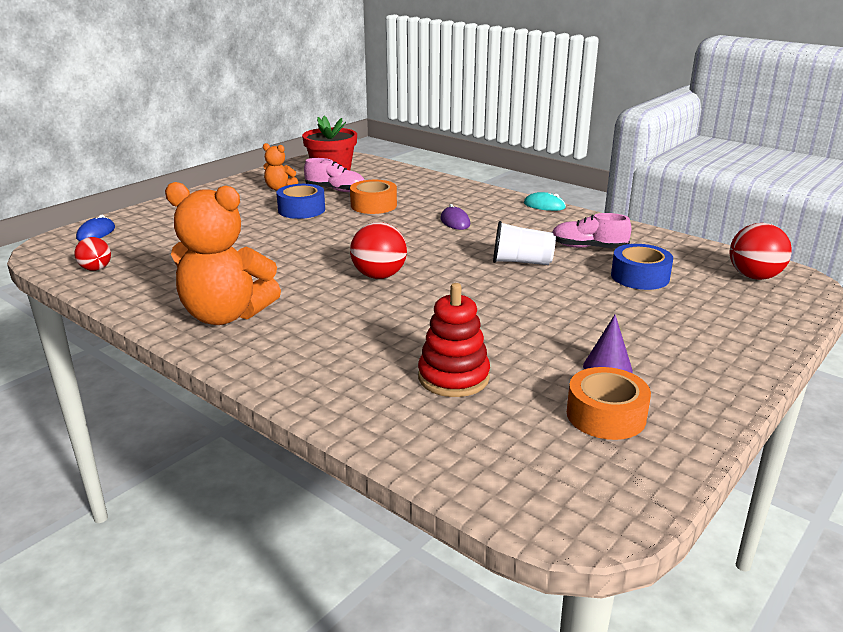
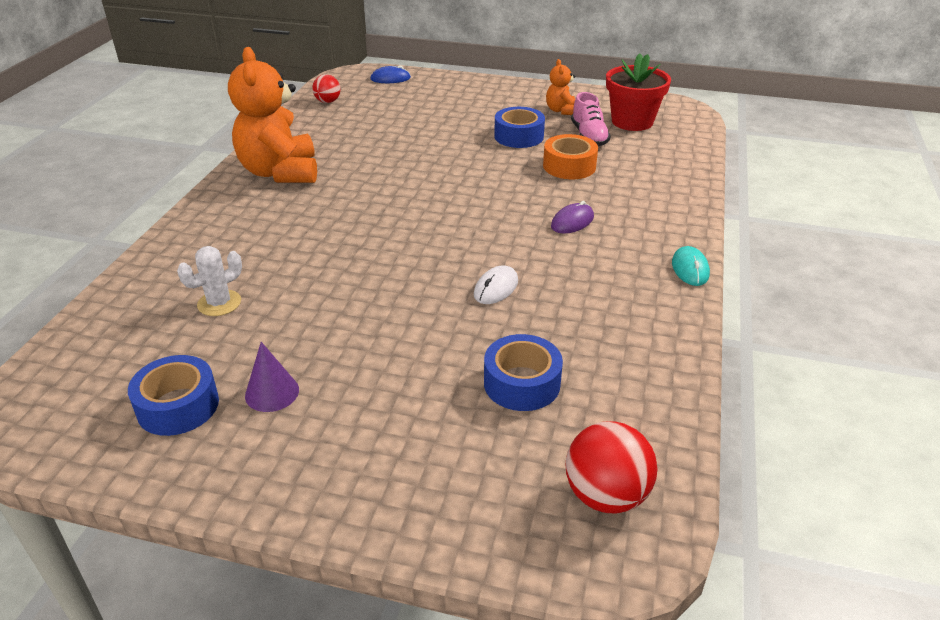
camera: 65 degrees right, 10 degrees up
red ball [350,222,407,279] -> none
red stacking toy [418,283,490,397] -> white cactus [177,246,242,316]
white cup [493,221,556,265] -> white mouse [474,265,518,304]
pink shoe [551,213,631,249] -> none
orange tape [567,367,651,440] -> blue tape [128,355,219,436]

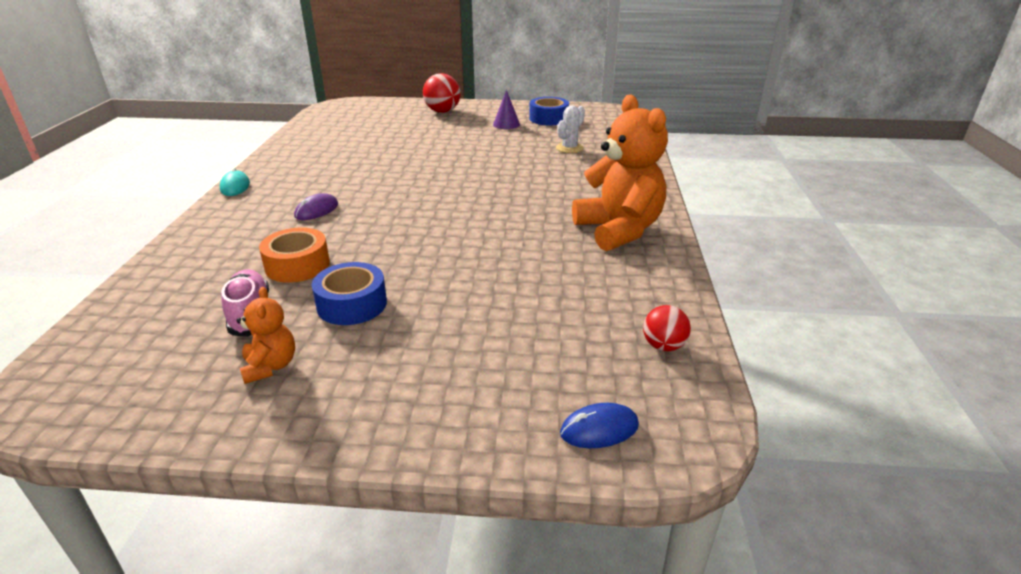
camera: 170 degrees right, 5 degrees down
white mouse [474,265,518,304] -> none
blue tape [484,334,563,411] -> none
red ball [566,421,657,514] -> red ball moved to [423,73,461,113]
red flower pot [606,53,671,131] -> none

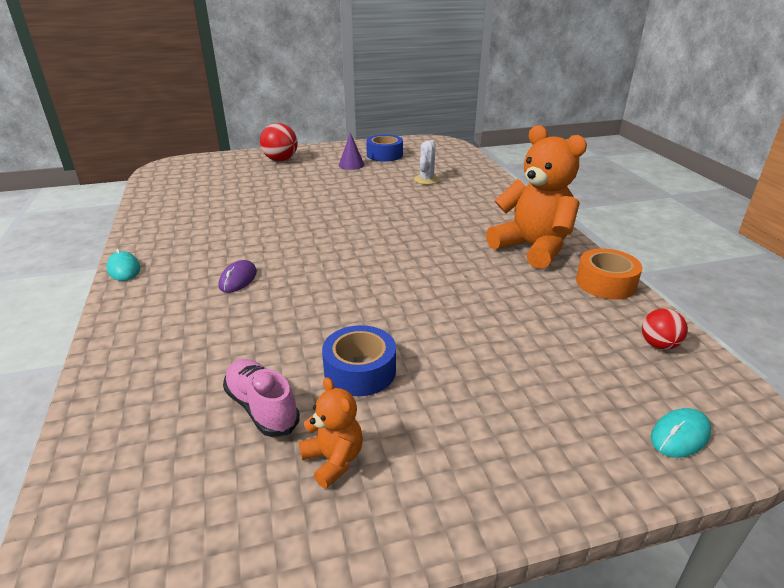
camera: 20 degrees left, 0 degrees up
orange tape [259,228,330,283] -> orange tape moved to [576,248,642,300]
blue mouse [560,403,639,448] -> turquoise mouse [651,408,711,458]

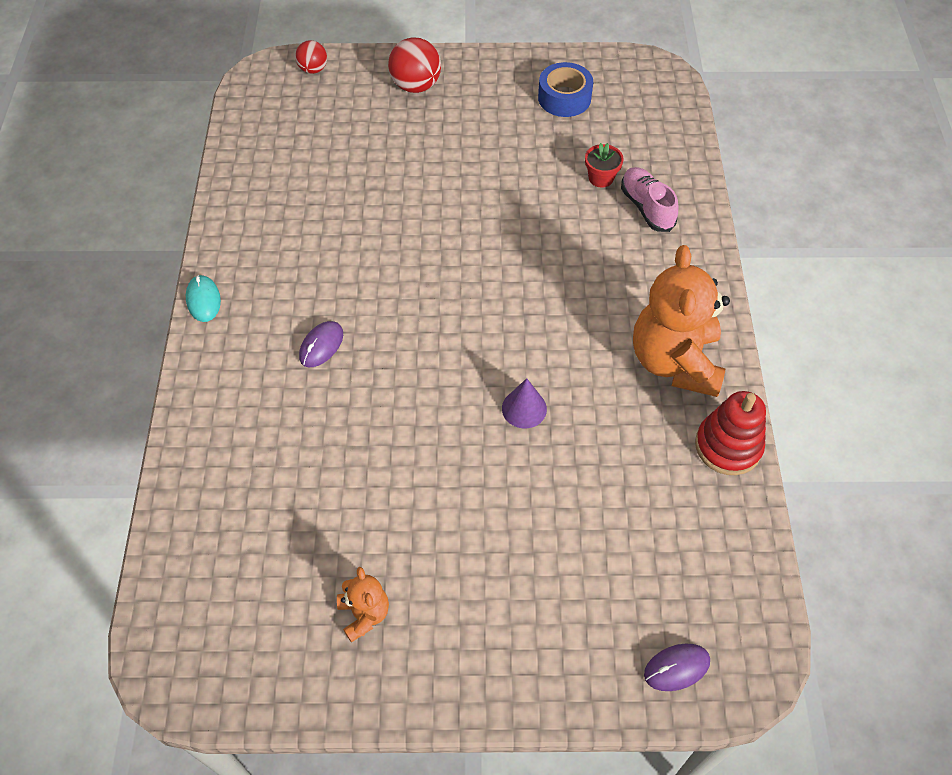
camera: 15 degrees right, 25 degrees up
pink shoe [223,359,300,437] -> pink shoe moved to [621,167,678,232]
blue tape [322,325,396,396] -> none
purple cone [339,133,365,170] -> purple cone moved to [502,378,547,428]
white cactus [414,140,440,185] -> red flower pot [585,143,624,188]
orange teddy bear [486,125,587,269] -> orange teddy bear turned 150 degrees counterclockwise [633,245,730,397]
orange tape [576,248,642,300] -> red stacking toy [695,391,766,475]
red ball [642,308,688,350] -> red ball moved to [295,40,327,74]
turquoise mouse [651,408,711,458] -> purple mouse [644,644,710,691]

